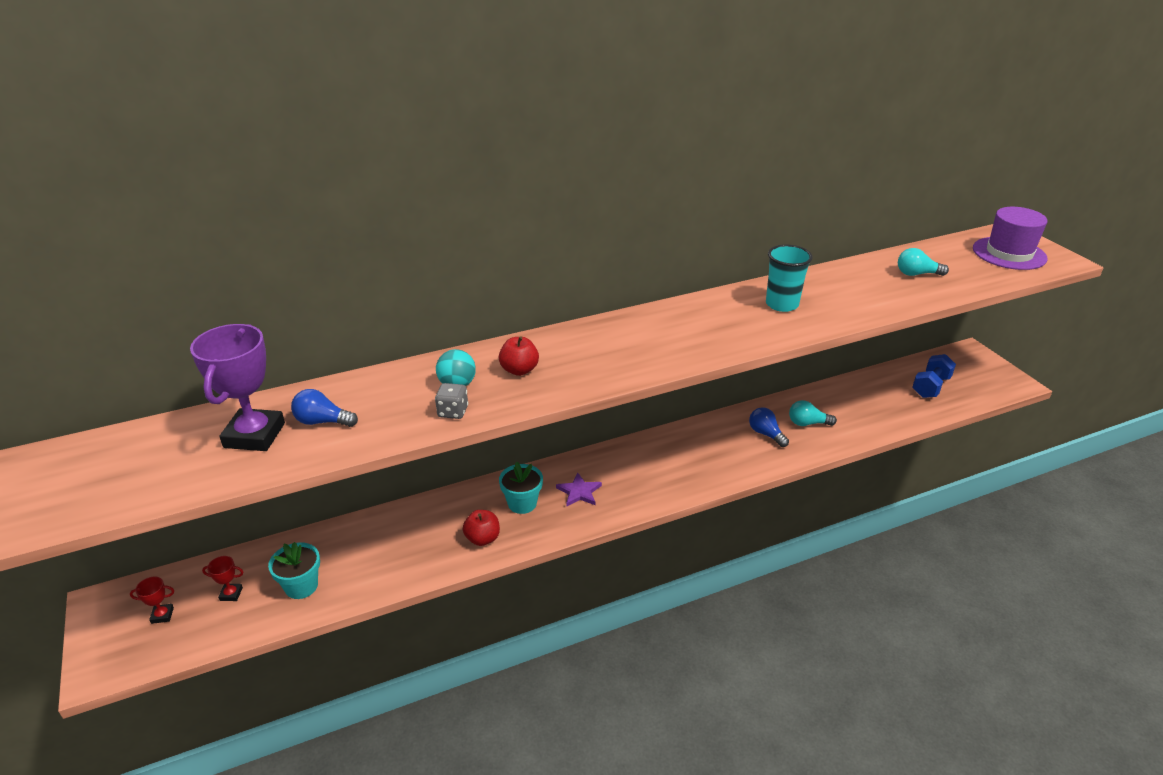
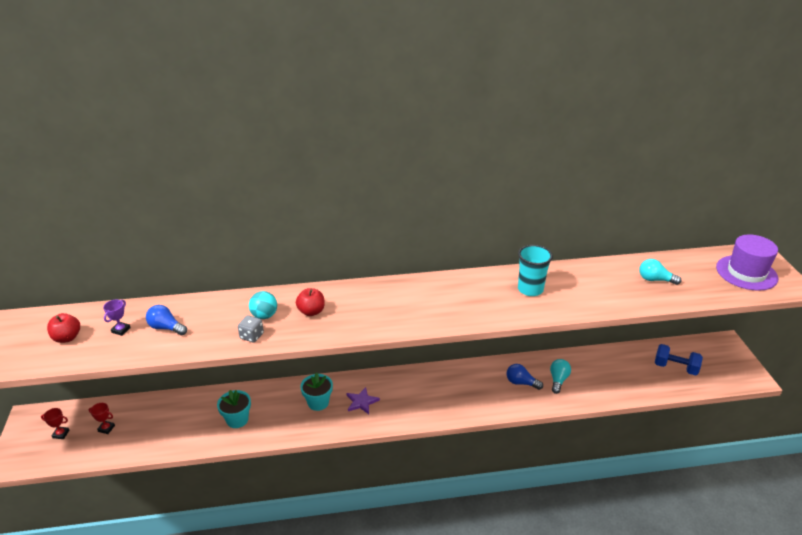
camera: 15 degrees right, 0 degrees up
purple trophy [190,324,285,451] -> purple trophy [103,300,131,336], size x0.43
turquoise flower pot [268,542,320,599] -> turquoise flower pot moved to [217,390,251,428]
red apple [463,510,500,546] -> red apple moved to [47,313,80,343]
blue light bulb [749,407,789,447] -> blue light bulb turned 45 degrees counterclockwise [507,364,543,390]
turquoise light bulb [789,400,837,426] -> turquoise light bulb turned 90 degrees clockwise [550,359,571,394]
blue dumbbell [912,354,956,398] -> blue dumbbell turned 60 degrees clockwise [655,344,703,376]

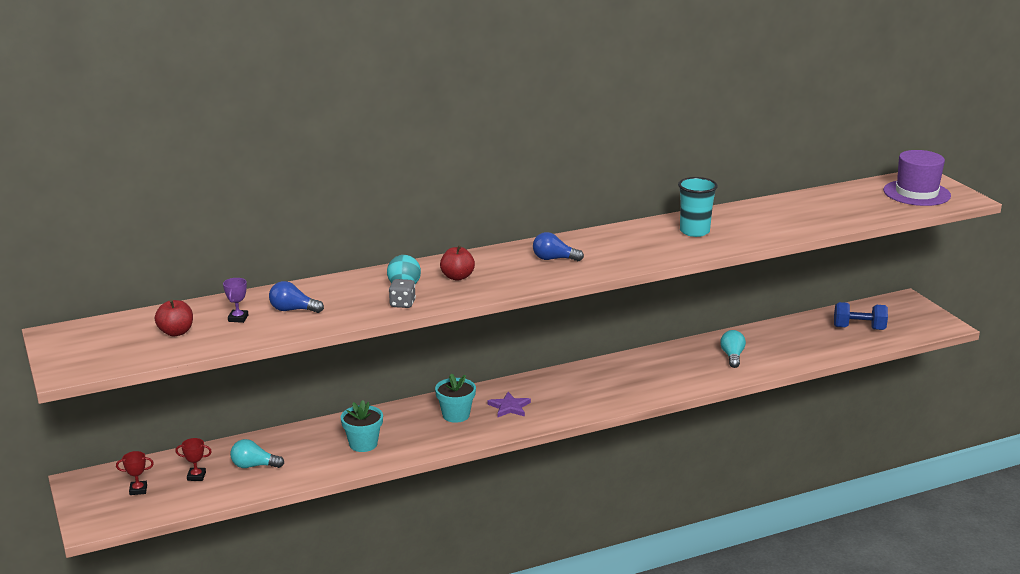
camera: 15 degrees left, 10 degrees down
blue light bulb [507,364,543,390] -> blue light bulb moved to [533,232,584,261]
turquoise light bulb [639,259,681,285] -> turquoise light bulb moved to [230,439,284,468]

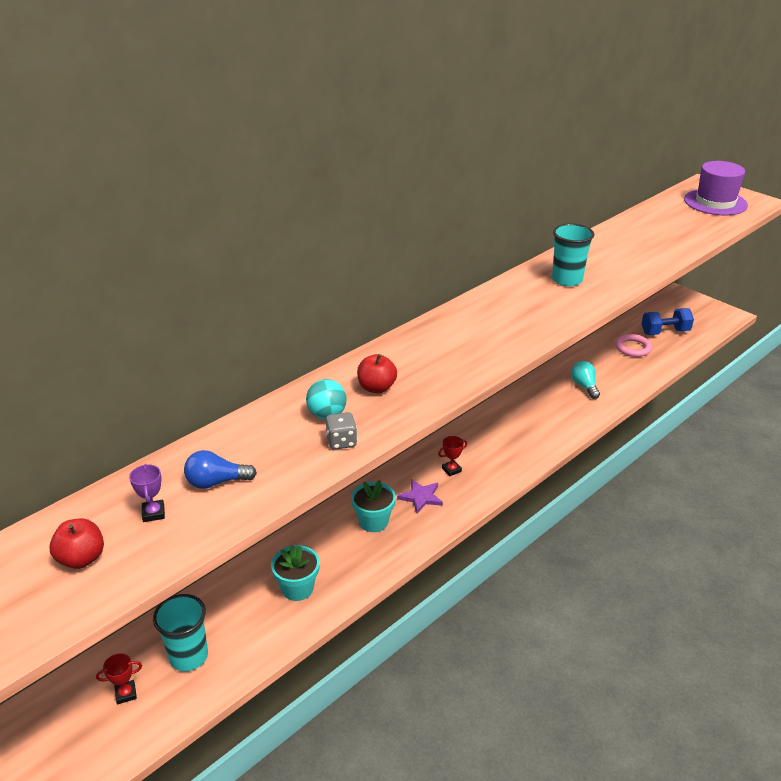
camera: 20 degrees left, 10 degrees up
red trophy [116,451,154,495] -> red trophy moved to [438,436,467,476]
turquoise light bulb [230,439,284,468] -> turquoise cup [153,594,208,671]
blue light bulb [533,232,584,261] -> none
none -> pink ring [615,334,652,357]

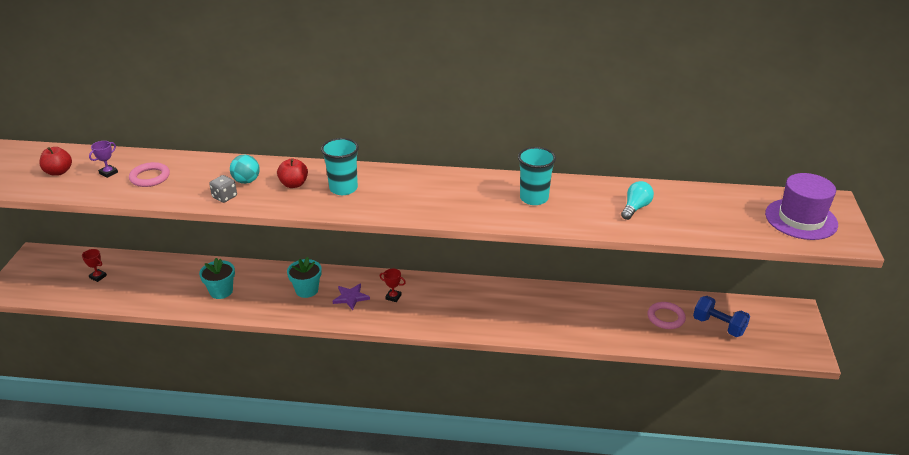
camera: 50 degrees right, 0 degrees up
turquoise cup [153,594,208,671] -> turquoise cup moved to [321,138,359,195]
blue light bulb [184,450,257,489] -> pink ring [129,162,170,187]
turquoise light bulb [571,361,600,399] -> turquoise light bulb moved to [621,181,654,220]

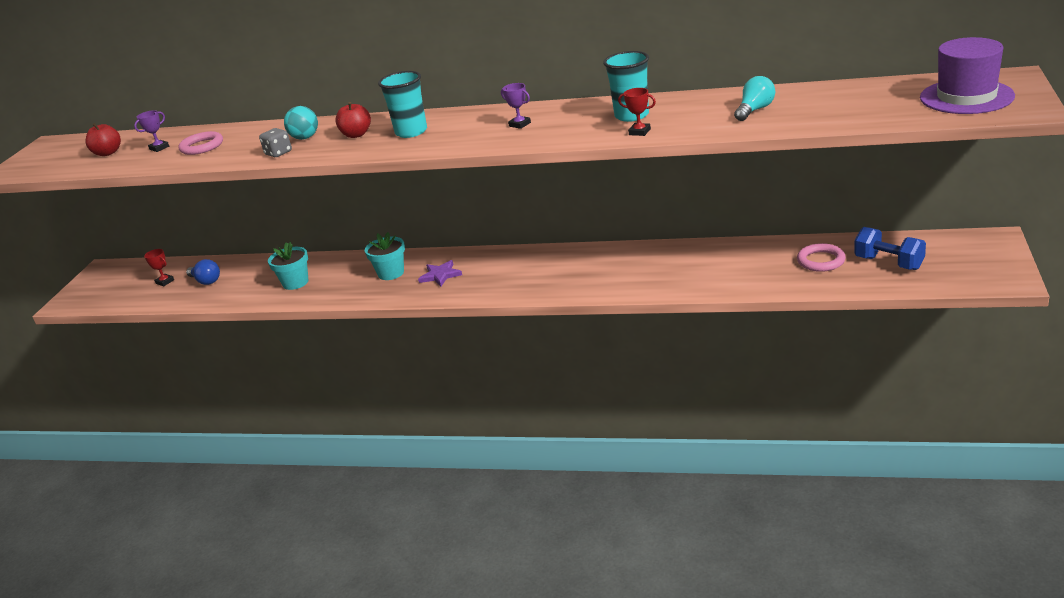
camera: 10 degrees right, 5 degrees down
red trophy [380,269,406,302] -> red trophy moved to [618,88,656,136]
none -> blue light bulb [186,259,220,285]
none -> purple trophy [501,83,531,129]

